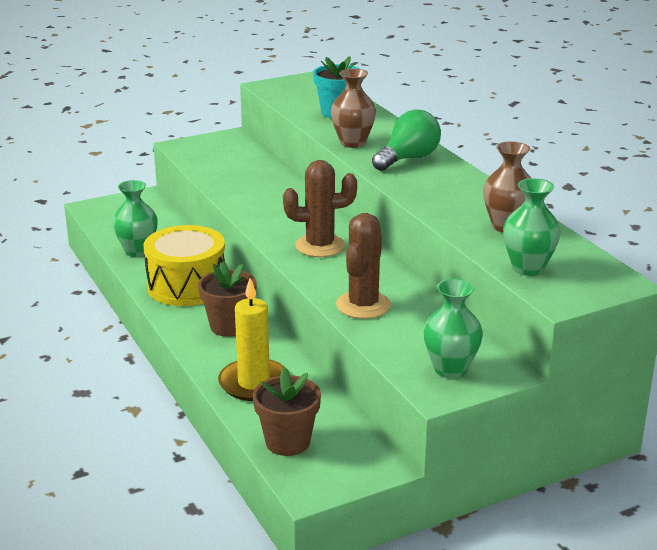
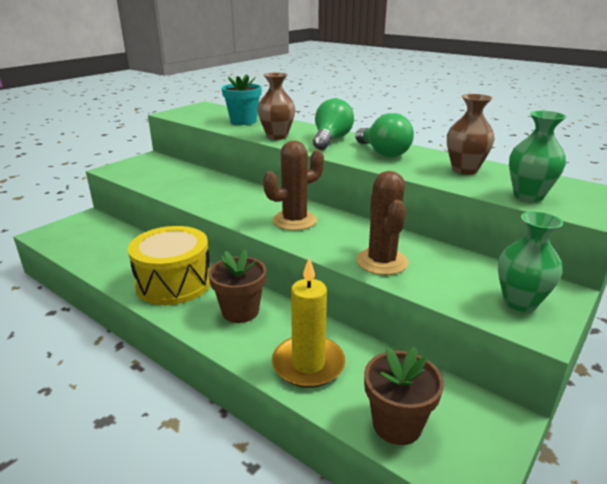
camera: 25 degrees left, 0 degrees up
green vase [112,180,158,257] -> none
none -> green light bulb [355,113,414,157]

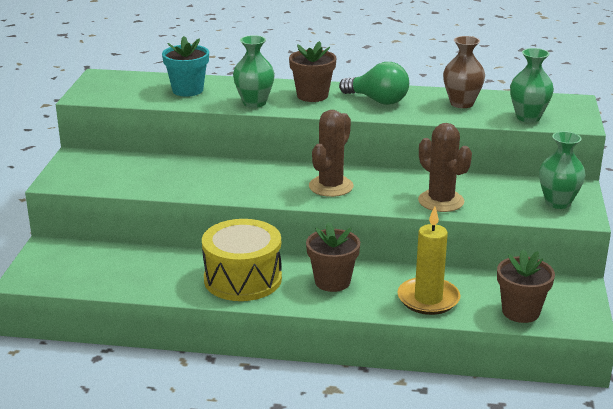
camera: 30 degrees left, 0 degrees up
brown vase [258,72,295,140] -> green vase [233,35,275,108]
green light bulb [313,98,354,150] -> brown flower pot [289,41,337,102]

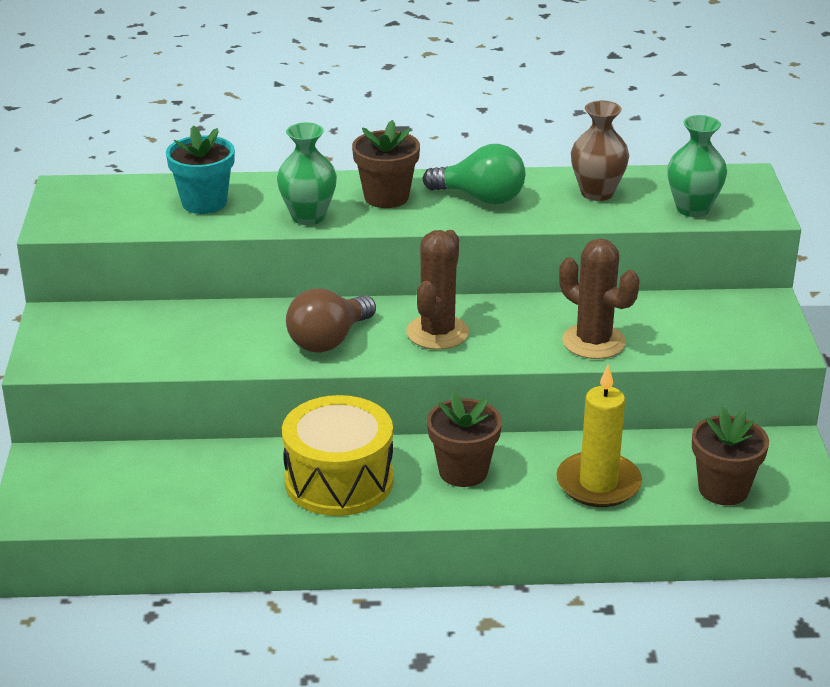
camera: 10 degrees left, 5 degrees up
green vase [539,131,586,209] -> none
none -> brown light bulb [286,288,376,353]

